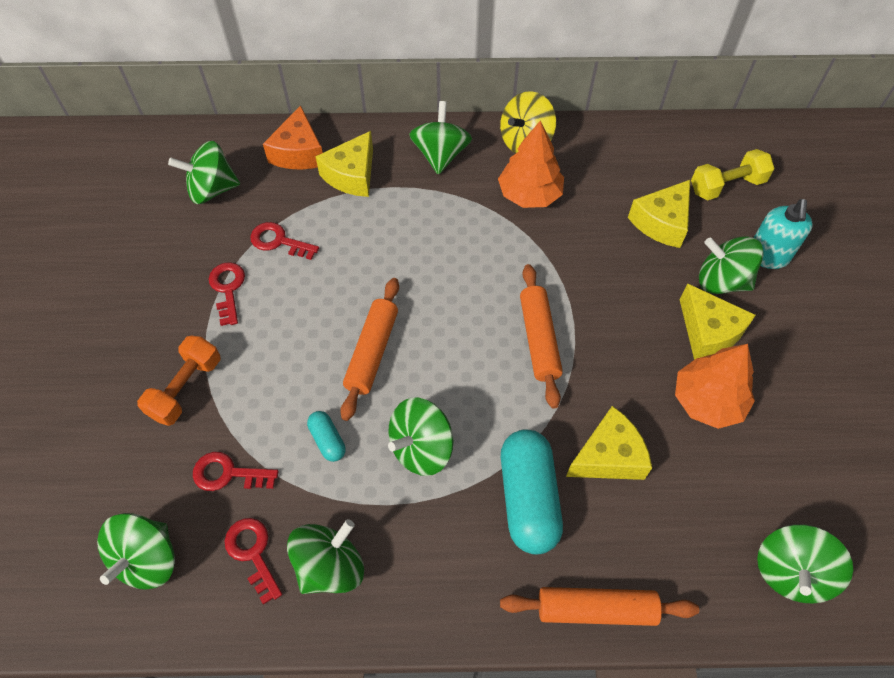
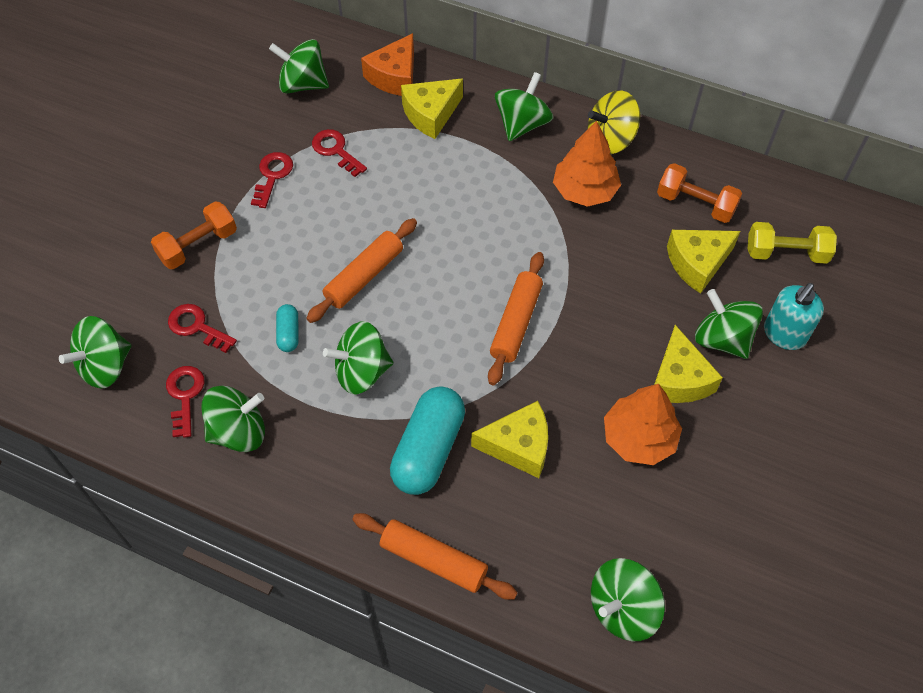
camera: 25 degrees right, 0 degrees up
none -> orange dumbbell [657,163,742,223]

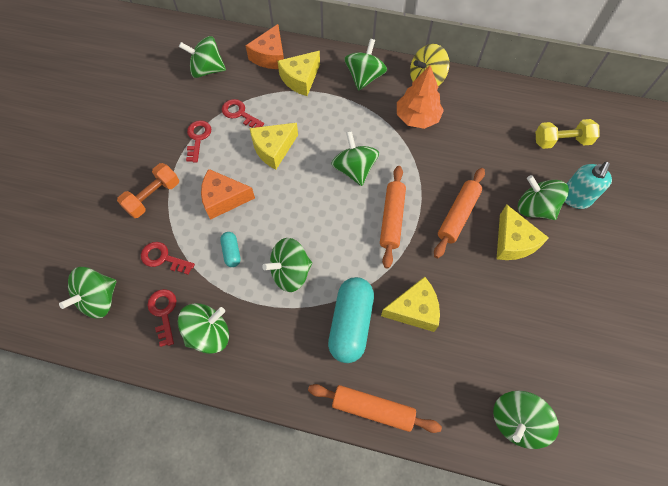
camera: 10 degrees left, 5 degrees up
orange rolling pin [306,218,417,323] -> orange rolling pin moved to [434,168,485,258]
orange tree [604,384,682,465] -> none
orange dumbbell [657,163,742,223] -> none
yellow cheese [667,230,740,294] -> yellow cheese moved to [250,123,298,169]
none -> orange cheese [201,169,255,220]
none -> green spinning top [331,131,379,186]

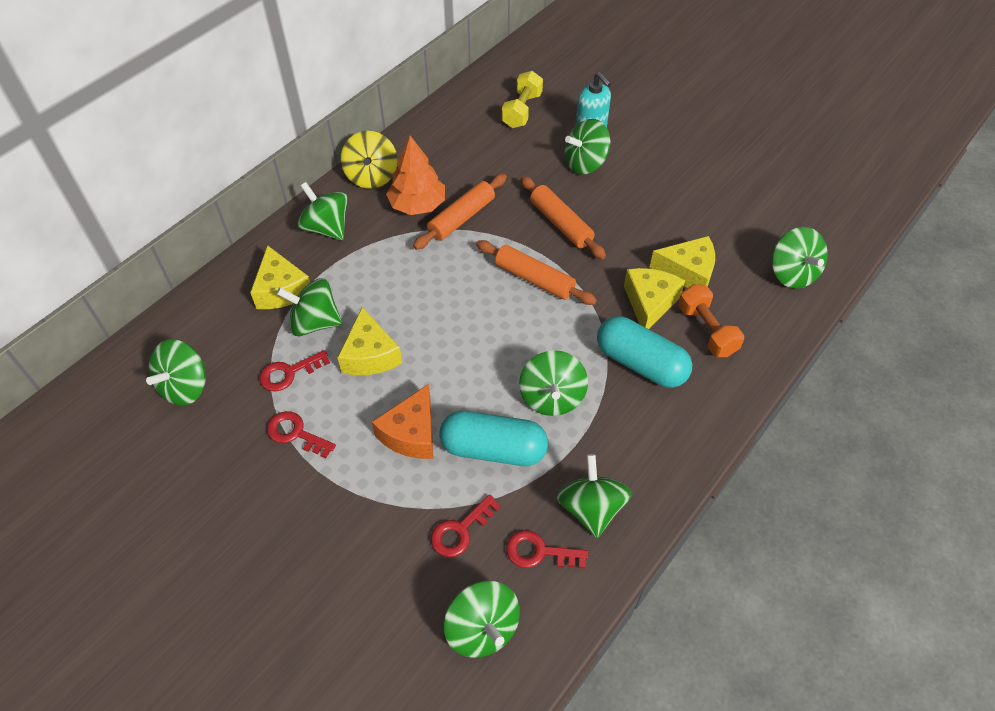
camera: 65 degrees left, 10 degrees down
orange dumbbell [117,163,179,218] -> orange dumbbell moved to [678,284,744,357]
turquoise capsule [220,232,241,267] -> turquoise capsule [439,411,548,466], size x2.10
orange cheese [245,24,284,69] -> none
orange rolling pin [308,384,442,433] -> orange rolling pin moved to [413,174,507,250]
green spinning top [331,131,379,186] -> green spinning top moved to [276,278,342,336]
yellow cheese [497,204,549,260] -> yellow cheese moved to [649,236,715,288]

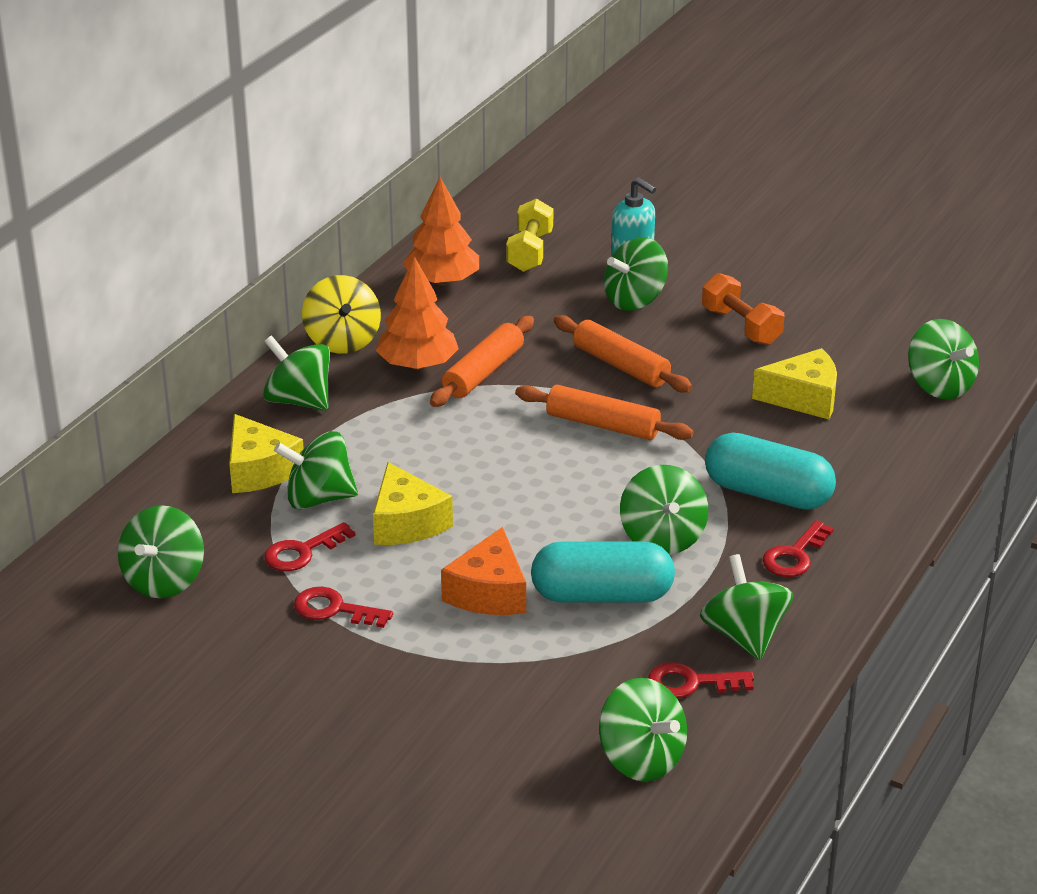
camera: 10 degrees left, 20 degrees down
red key [431,494,501,557] -> red key moved to [762,520,834,577]
yellow cheese [624,268,685,329] -> none
orange dumbbell [678,284,744,357] -> orange dumbbell moved to [702,273,785,345]
none -> orange tree [403,177,479,286]

